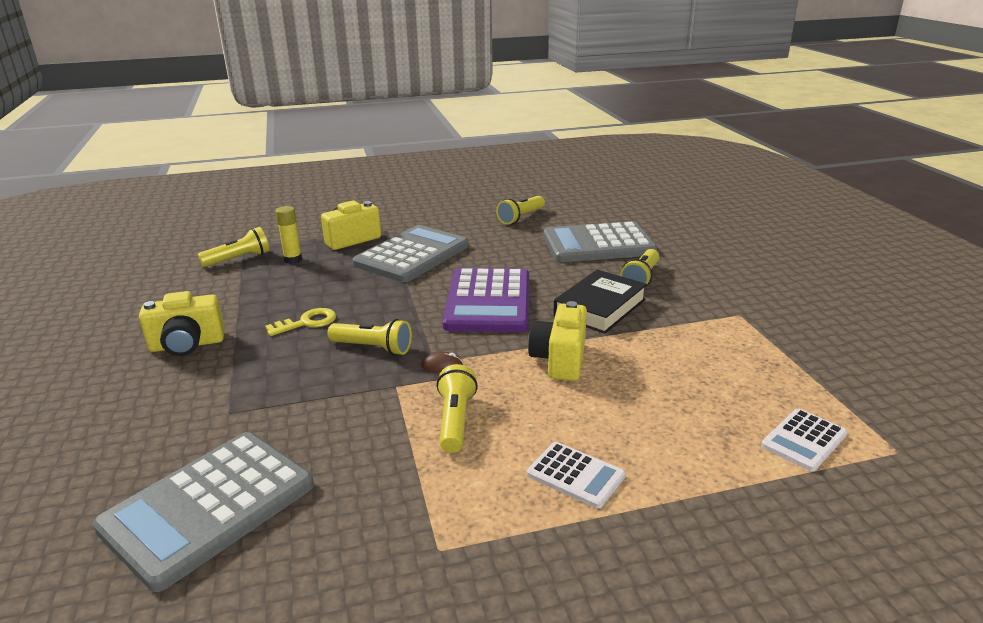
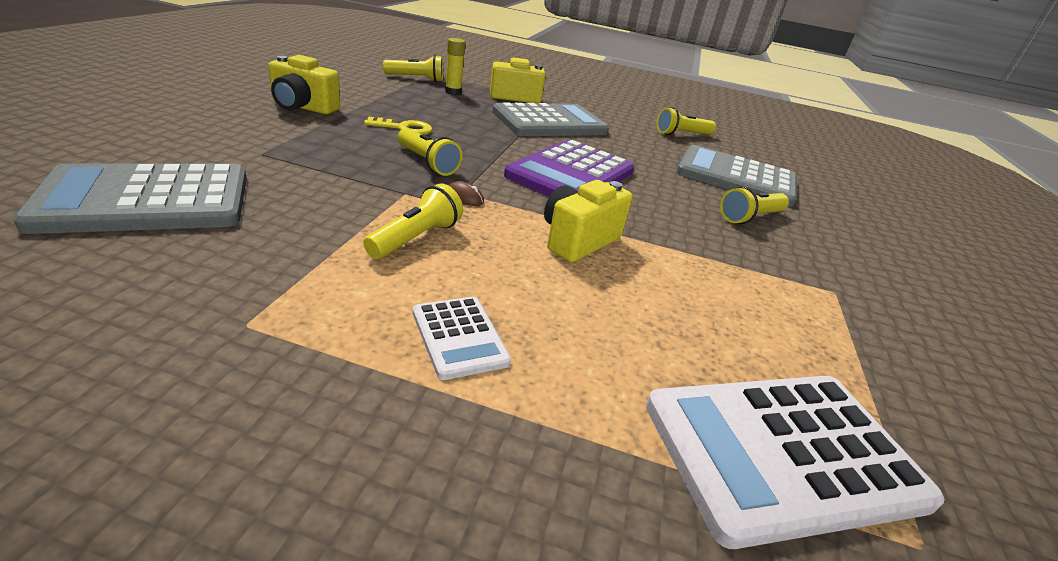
camera: 25 degrees right, 5 degrees up
black book [553,270,647,334] -> none
white calculator [761,409,847,471] -> white calculator [646,376,945,549], size x2.02

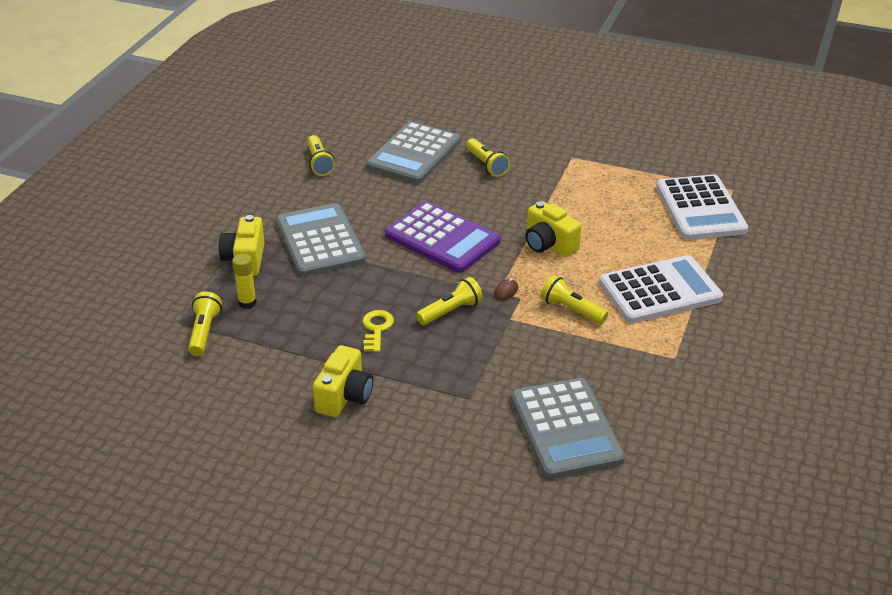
camera: 80 degrees left, 5 degrees up
white calculator [413,297,511,380] -> white calculator [599,255,723,323], size x2.02

